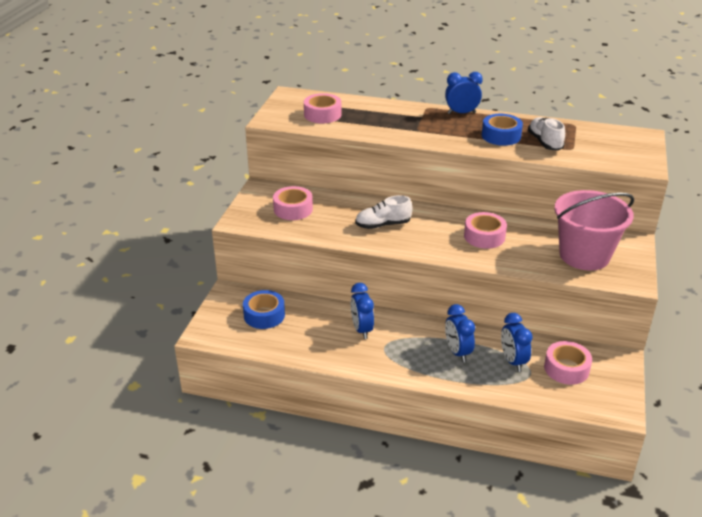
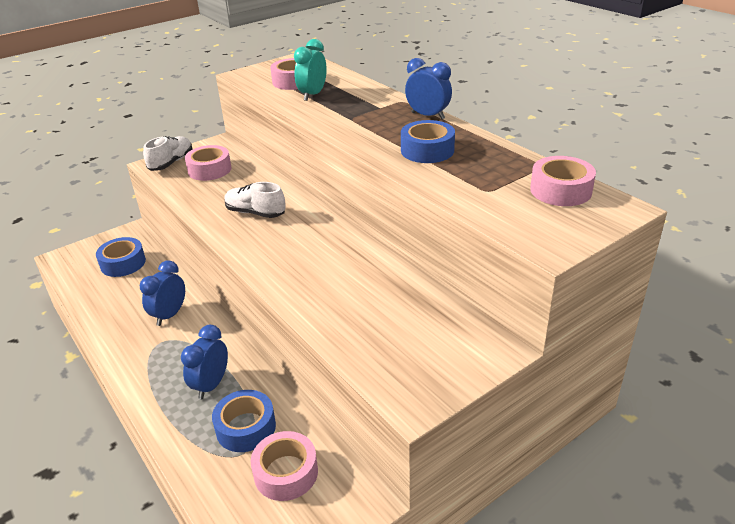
camera: 40 degrees right, 0 degrees up
pink tape [464,212,507,249] -> pink tape moved to [530,156,596,206]
blue clock [501,313,533,372] -> blue tape [212,390,276,452]
white shoe [528,117,565,151] -> white shoe moved to [143,136,192,171]
pink bucket [554,190,634,270] -> none
none -> turquoise clock [294,39,327,101]

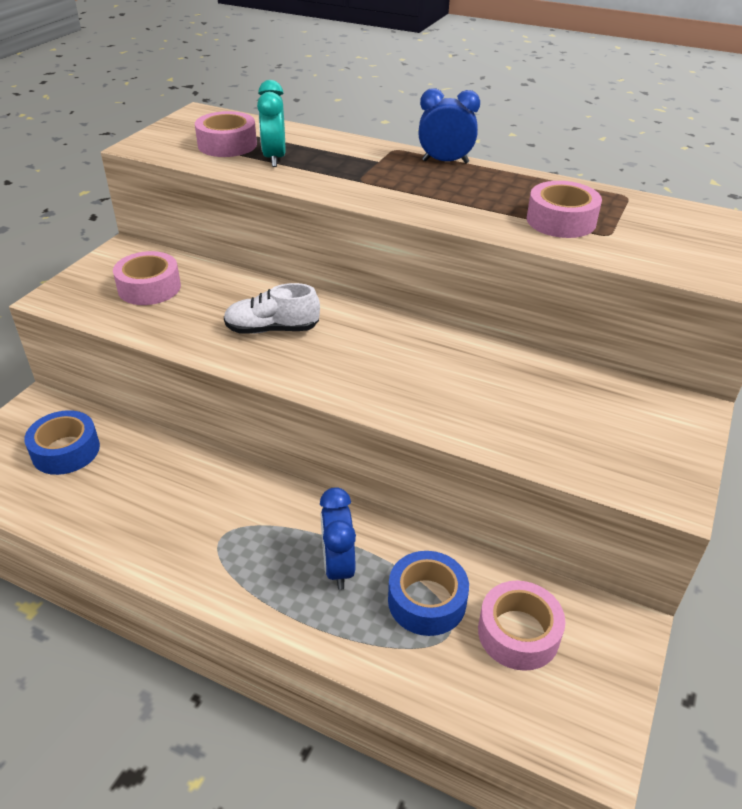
camera: 30 degrees left, 5 degrees up
blue clock [140,260,185,326] -> none
white shoe [143,136,192,171] -> none
blue tape [401,120,455,163] -> none
pink tape [530,156,596,206] -> pink tape moved to [527,181,602,238]

